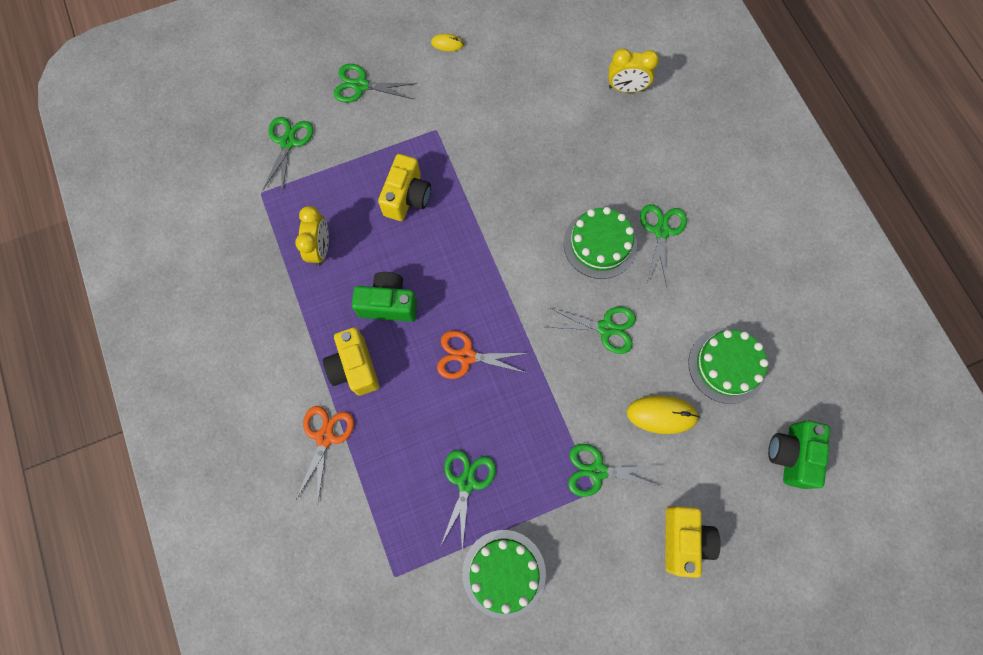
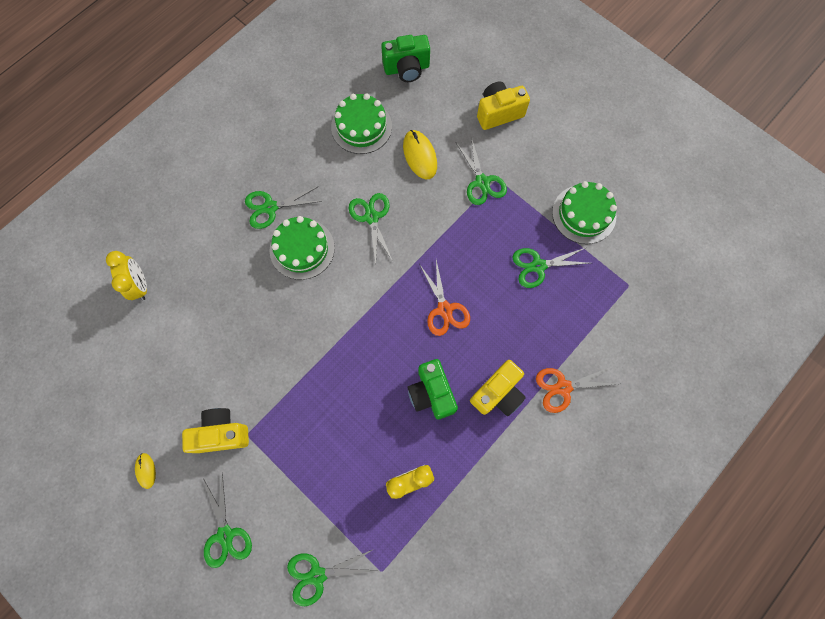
camera: 115 degrees left, 0 degrees up
yellow camera [378,154,431,221] -> yellow camera moved to [182,408,249,453]

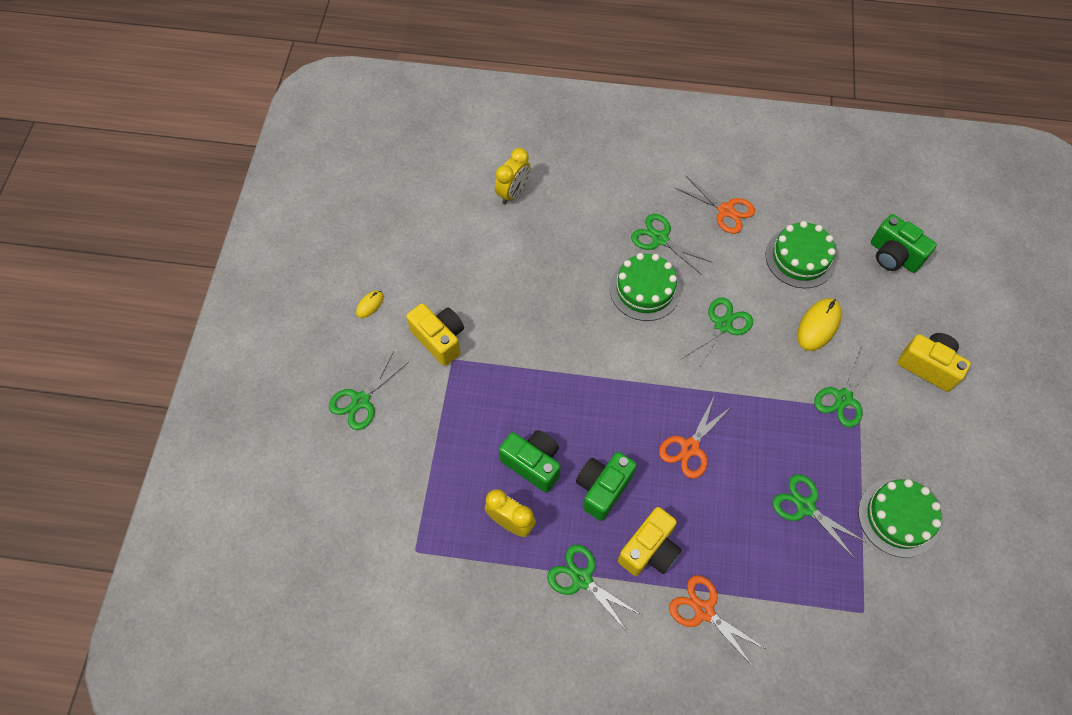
camera: 55 degrees right, 10 degrees down
green scissors [287,549,379,606] -> green scissors moved to [547,545,641,631]
yellow camera [470,360,526,416] -> yellow camera turned 60 degrees counterclockwise [618,507,682,576]
none -> green camera [499,430,561,493]
none -> orange scissors [675,176,755,234]

